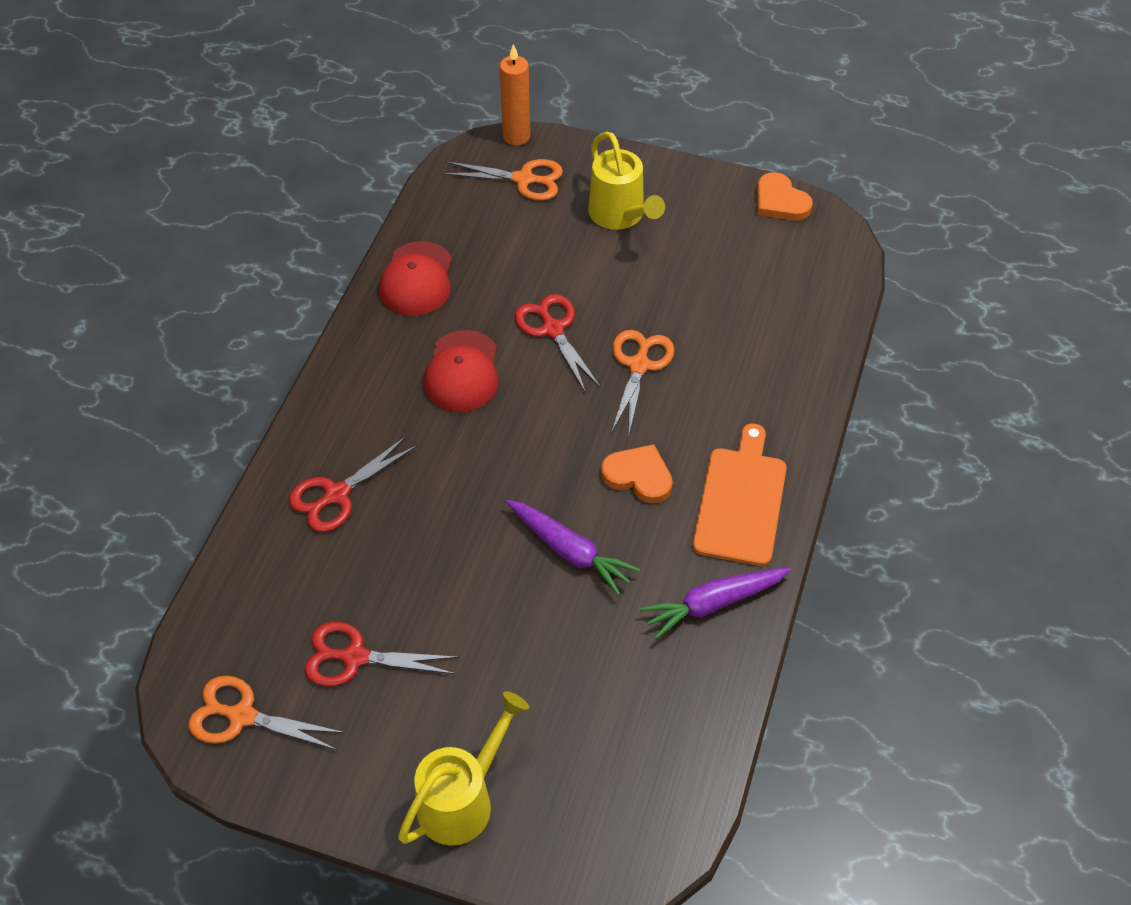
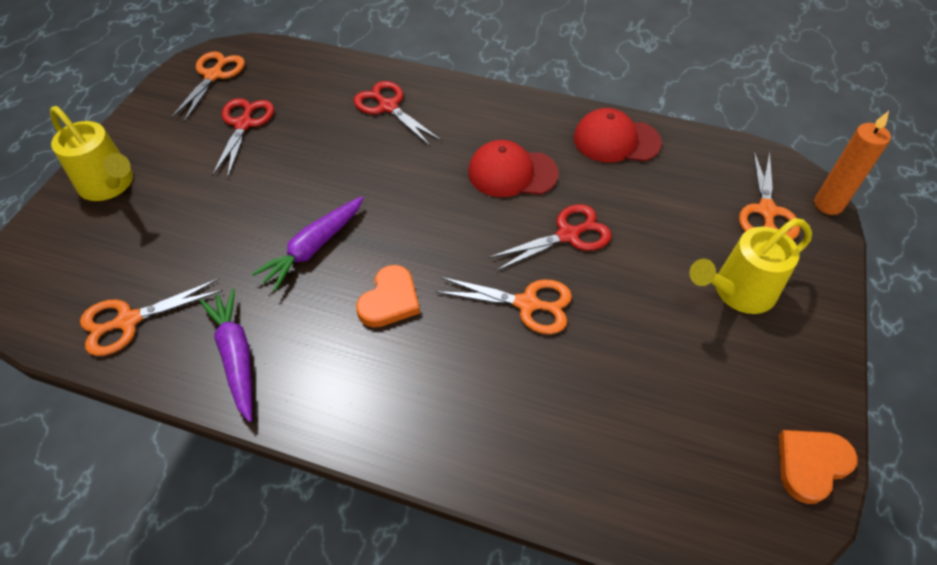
camera: 90 degrees right, 0 degrees up
orange cutting board [692,424,787,566] -> none
none -> orange scissors [80,279,223,356]

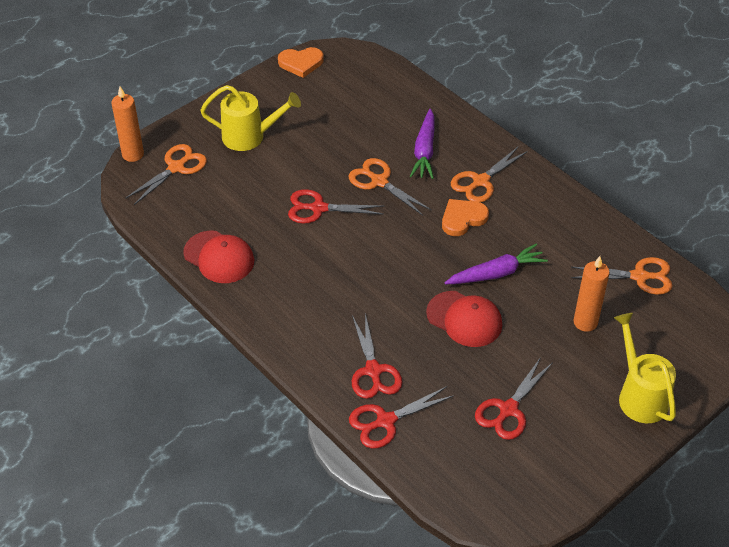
camera: 150 degrees left, 5 degrees down
orange scissors [171,51,245,122] -> orange scissors moved to [451,146,528,203]
purple carrot [200,289,252,422] -> purple carrot moved to [410,109,435,179]
red cap [468,140,559,197] -> red cap moved to [426,291,502,347]
none -> red scissors [349,386,454,449]
none -> orange candle [574,256,610,332]

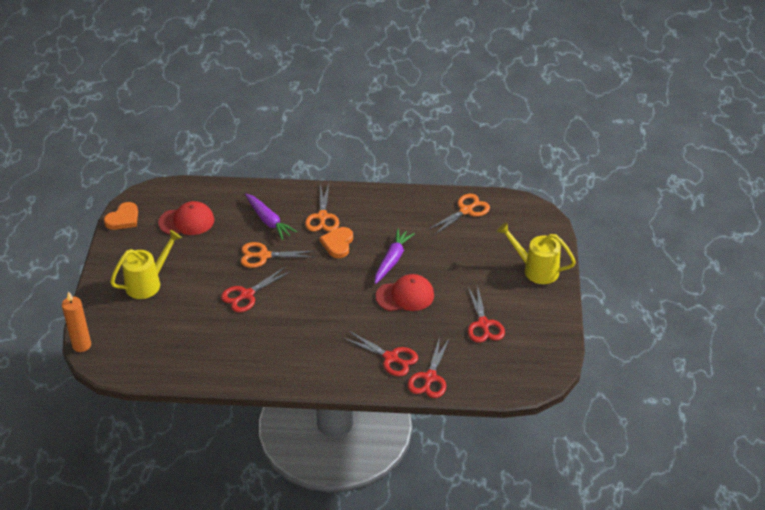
camera: 45 degrees left, 5 degrees down
orange scissors [125,144,207,205] -> none
red cap [183,231,254,283] -> red cap moved to [158,201,214,235]
orange candle [574,256,610,332] -> none

